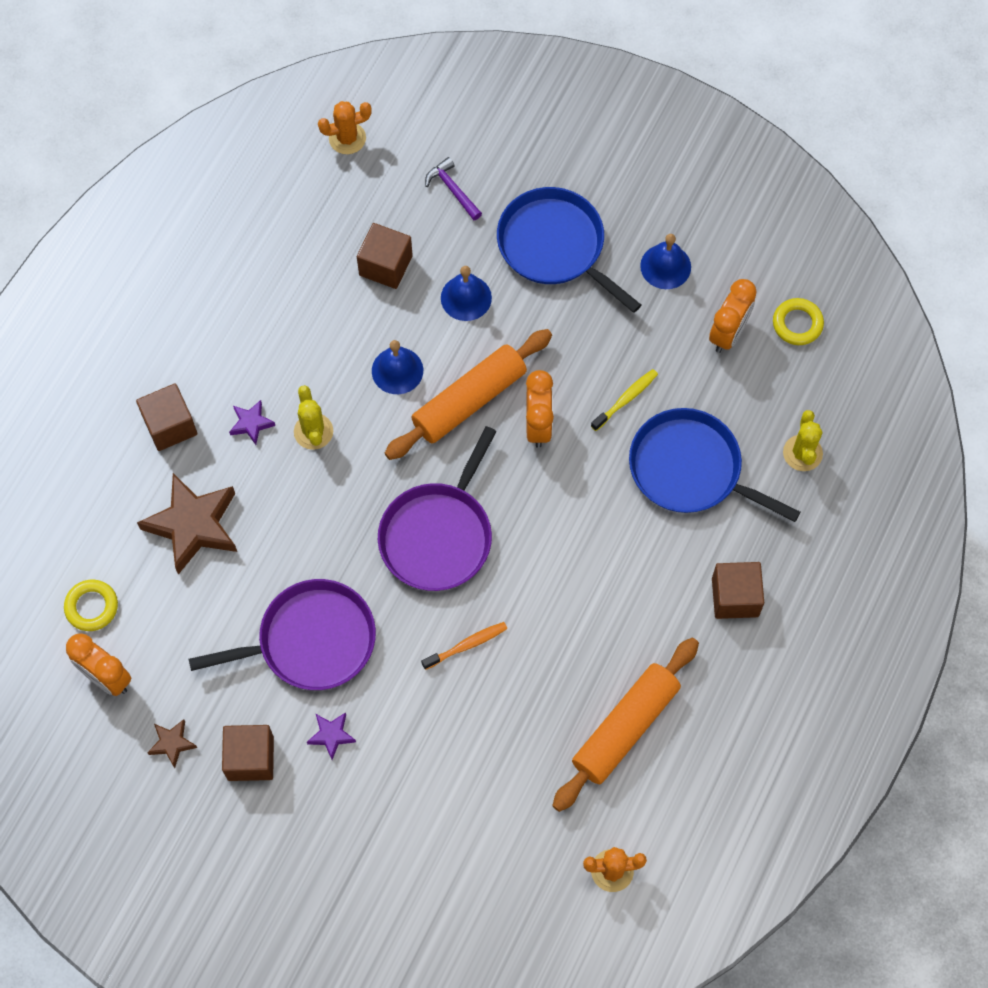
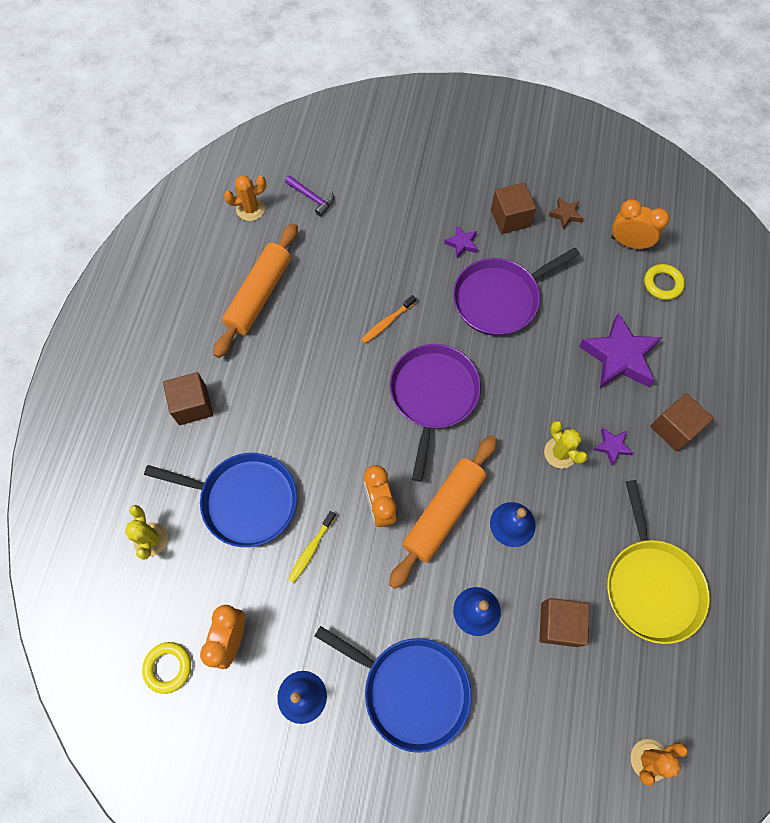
camera: 165 degrees right, 0 degrees up
brown star [137,473,237,574] -> purple star [579,313,662,388]
purple hammer [425,157,482,220] -> purple hammer moved to [285,176,334,216]
none -> yellow pan [607,480,710,644]

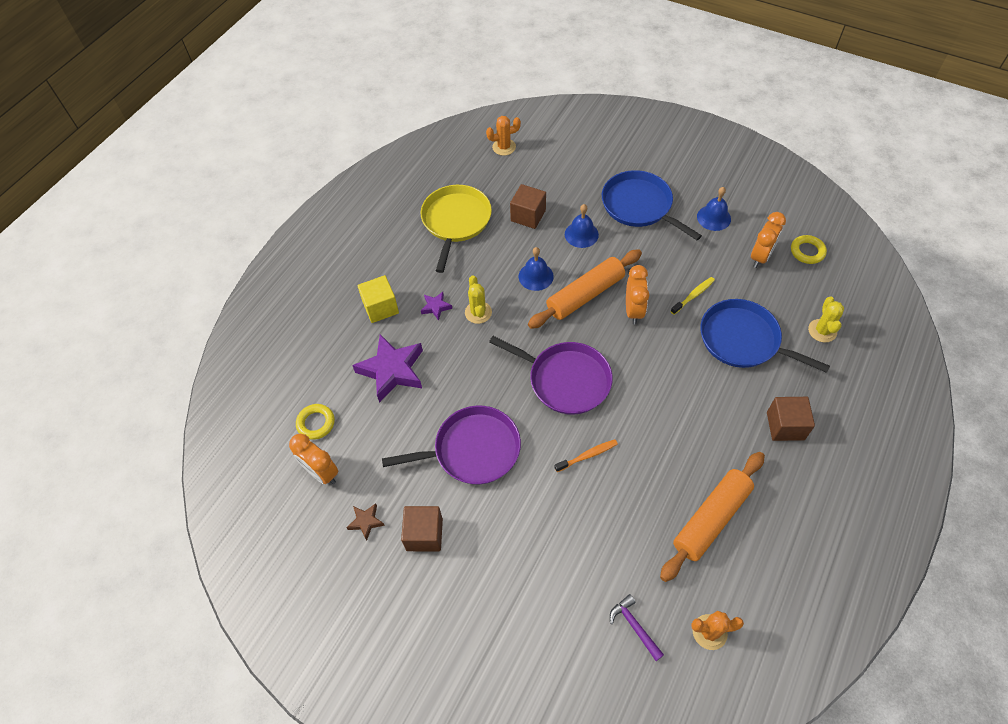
camera: 160 degrees left, 10 degrees down
purple pan [389,344,481,482] -> purple pan turned 90 degrees counterclockwise [489,336,613,415]
purple star [444,226,478,258] -> none
brown cube [650,393,714,451] -> yellow cube [358,275,399,323]

